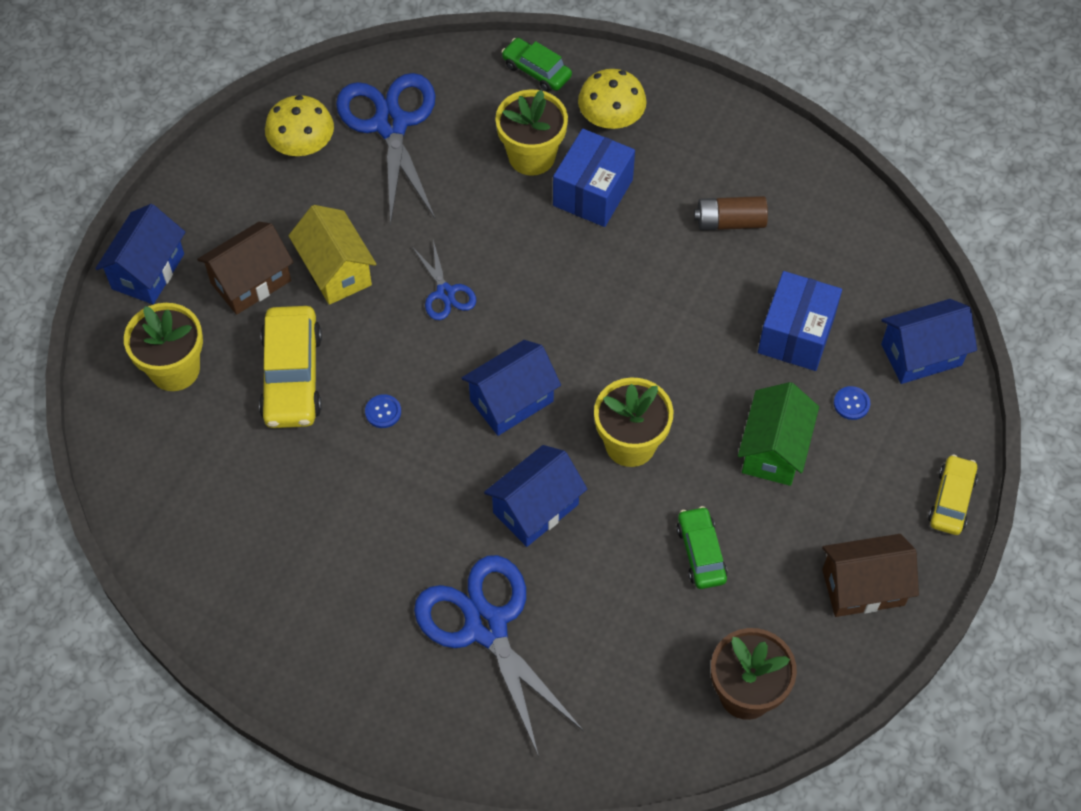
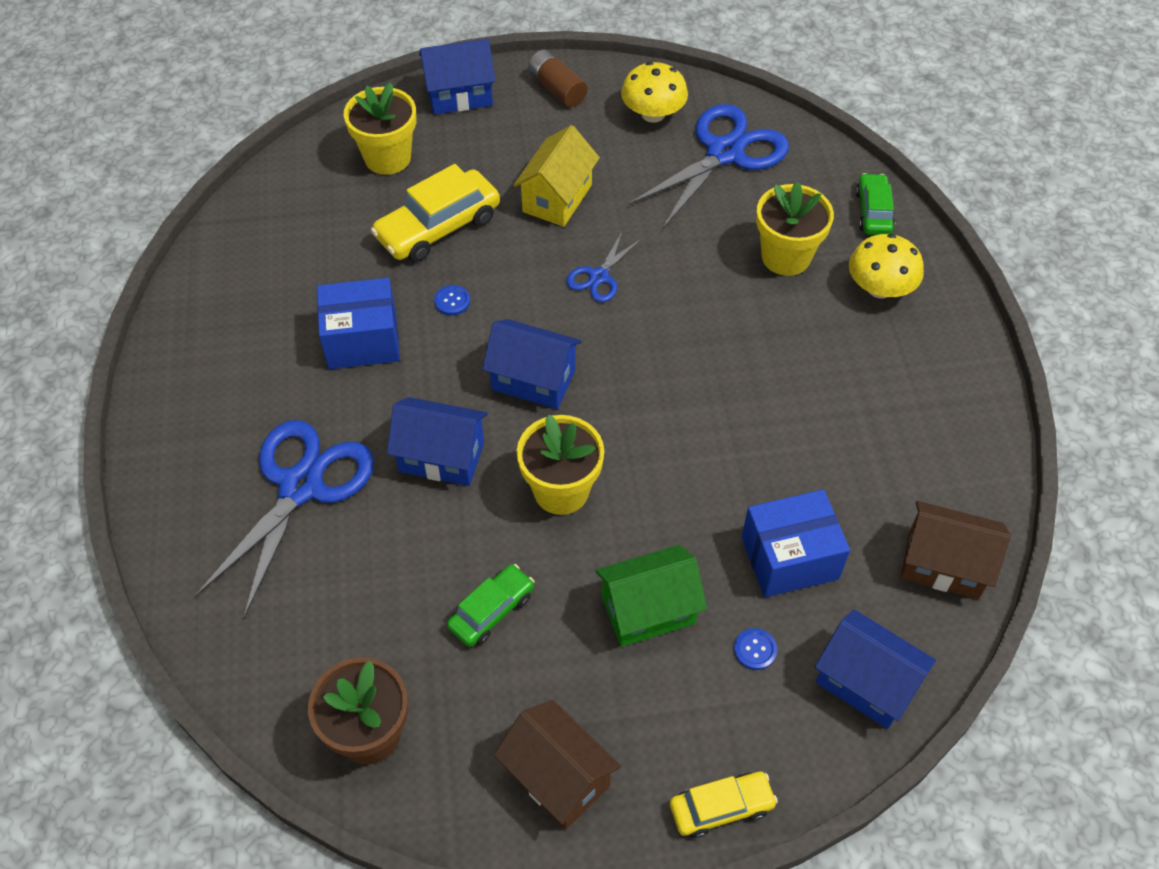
camera: 55 degrees right, 5 degrees down
brown house [197,222,294,315] -> brown house moved to [901,501,1011,599]
blue box [553,129,635,227] -> blue box moved to [317,278,400,369]
brown battery [694,196,768,231] -> brown battery moved to [528,49,588,107]

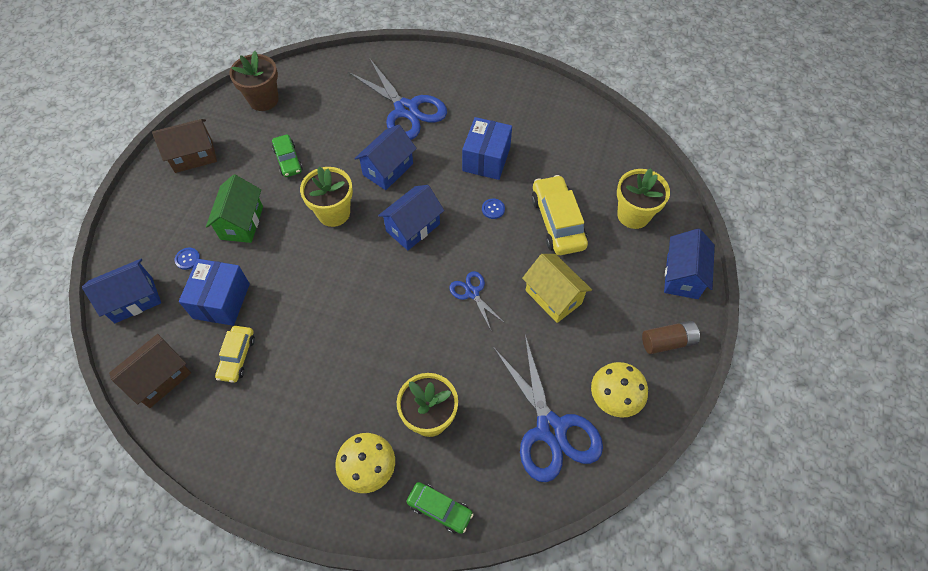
camera: 115 degrees right, 5 degrees up
yellow car [670,771,778,838] -> yellow car moved to [215,326,255,383]

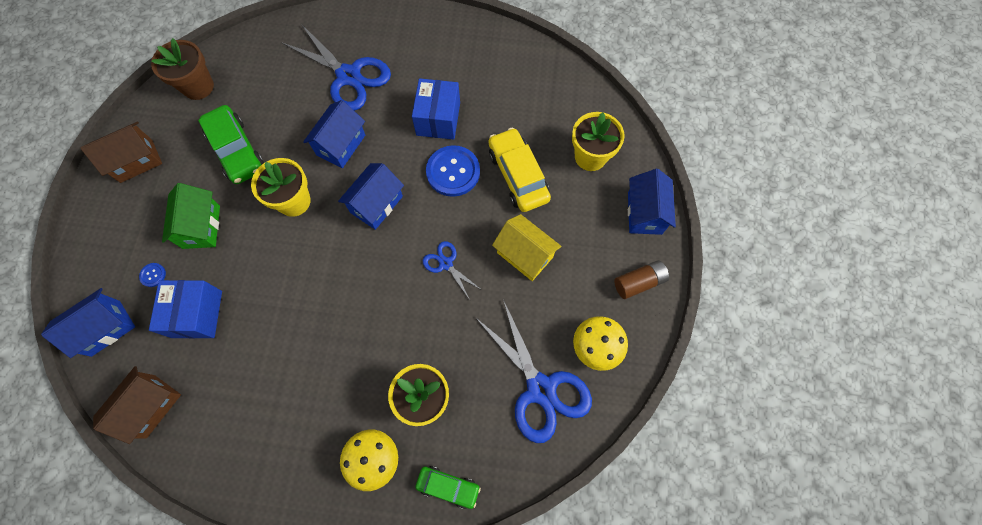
camera: 10 degrees left, 10 degrees up
yellow car [215,326,255,383] -> none
green car [272,134,303,177] -> green car [198,105,264,184], size x1.67
blue button [482,198,505,219] -> blue button [426,145,480,197], size x2.33

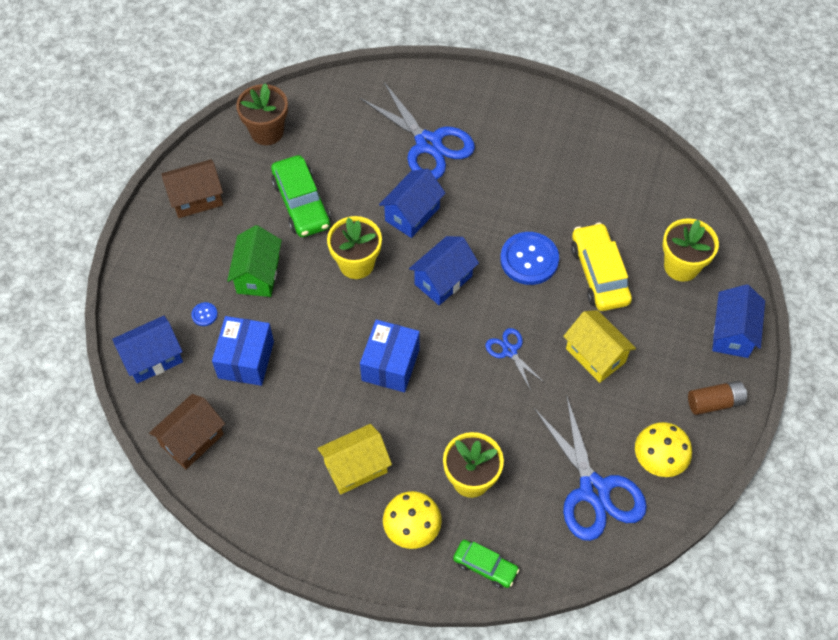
camera: 10 degrees right, 10 degrees down
blue box [412,78,460,140] -> blue box moved to [360,320,420,392]
none -> yellow house [317,424,392,495]

